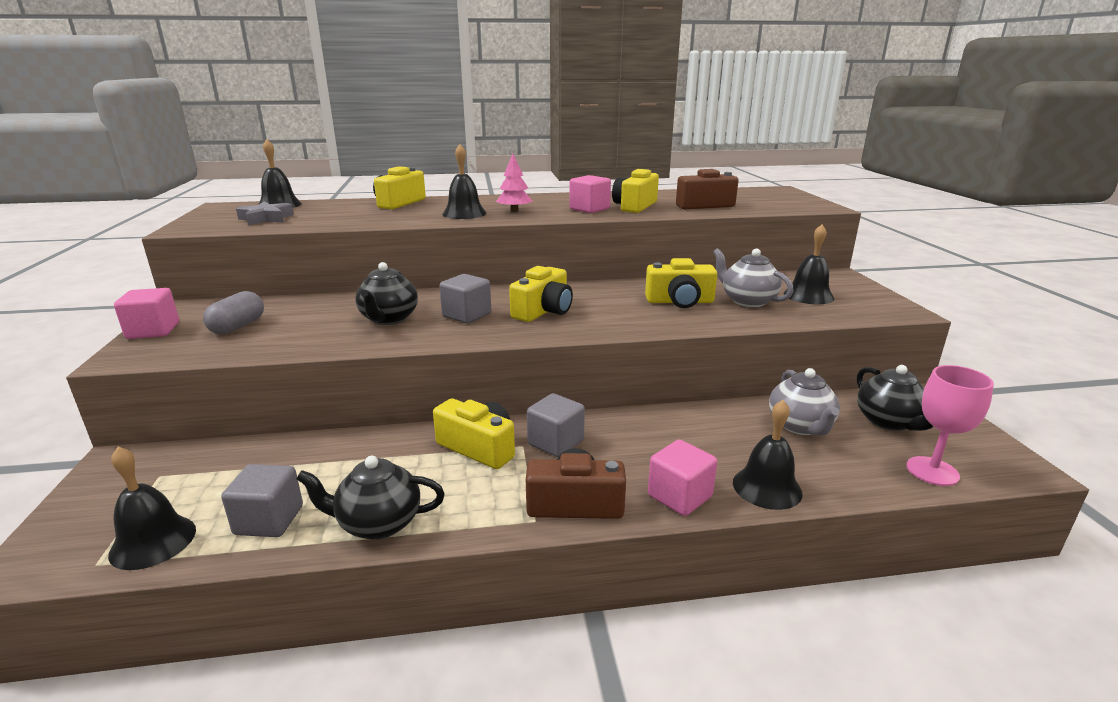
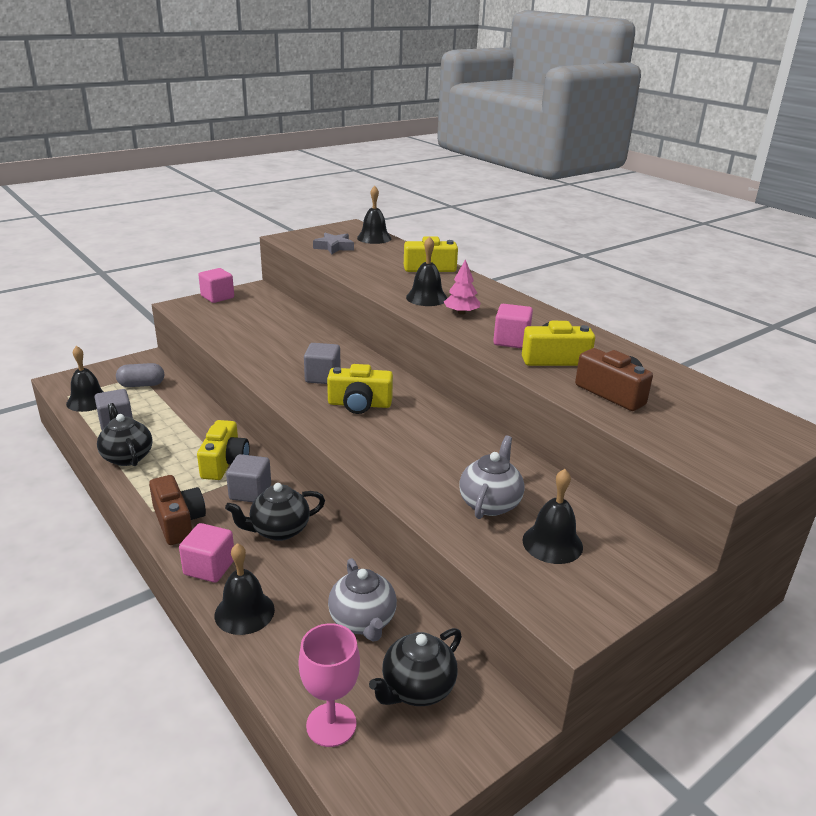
camera: 60 degrees right, 5 degrees up
grey capsule [203,291,264,334] -> grey capsule moved to [116,363,164,387]
black teapot [355,262,418,325] -> black teapot moved to [225,483,325,541]
yellow camera [645,258,717,308] -> none
grey teapot [769,368,840,436] -> grey teapot turned 75 degrees counterclockwise [328,558,397,642]

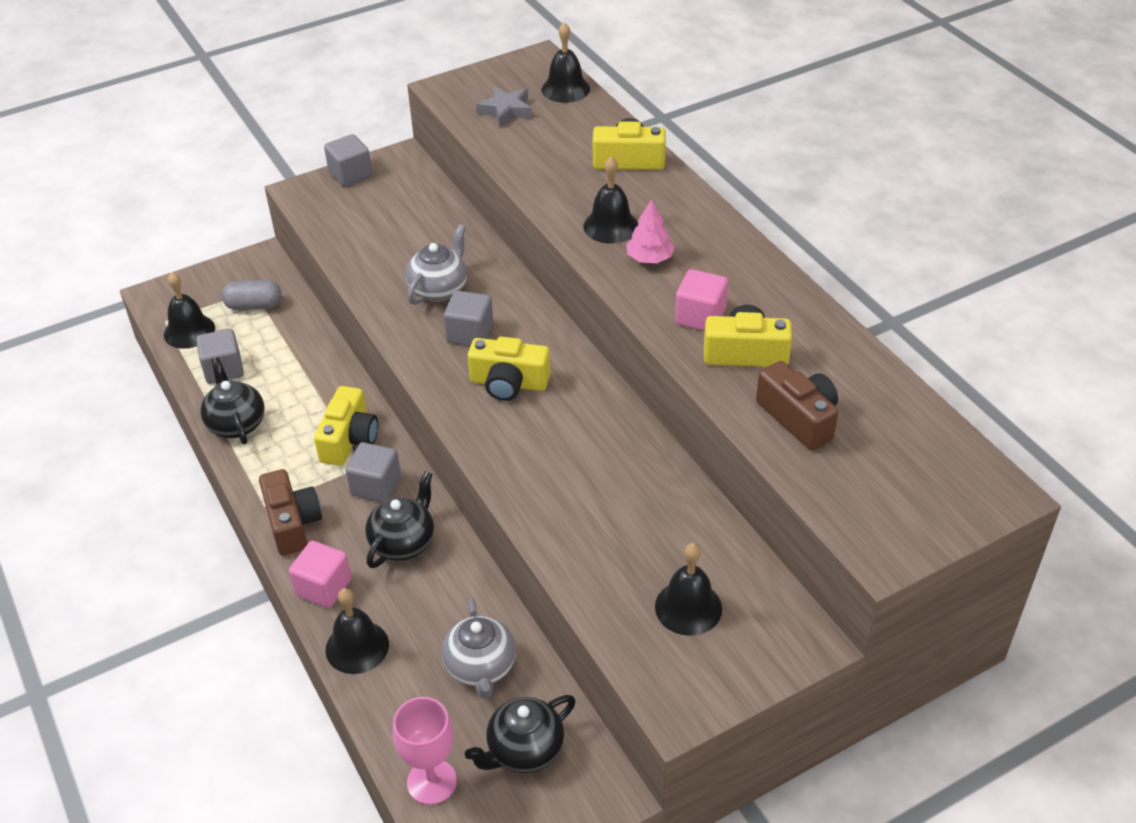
camera: 10 degrees right, 15 degrees up
pink cube [198,268,234,303] -> grey cube [324,134,372,187]
black teapot [225,483,325,541] -> black teapot turned 135 degrees clockwise [365,471,434,568]
grey teapot [459,436,525,519] -> grey teapot moved to [406,224,467,305]

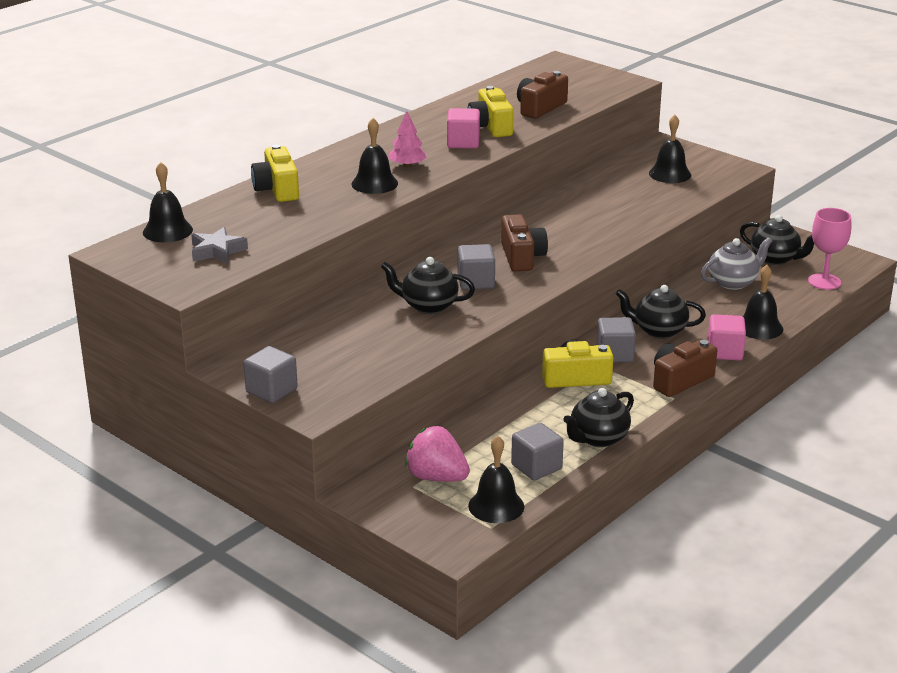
camera: 110 degrees left, 15 degrees down
grey capsule [222,280,282,310] -> pink strawberry [405,426,470,482]
grey teapot [406,224,467,305] -> black teapot [381,257,475,314]
yellow camera [468,336,550,401] -> brown camera [501,214,548,271]

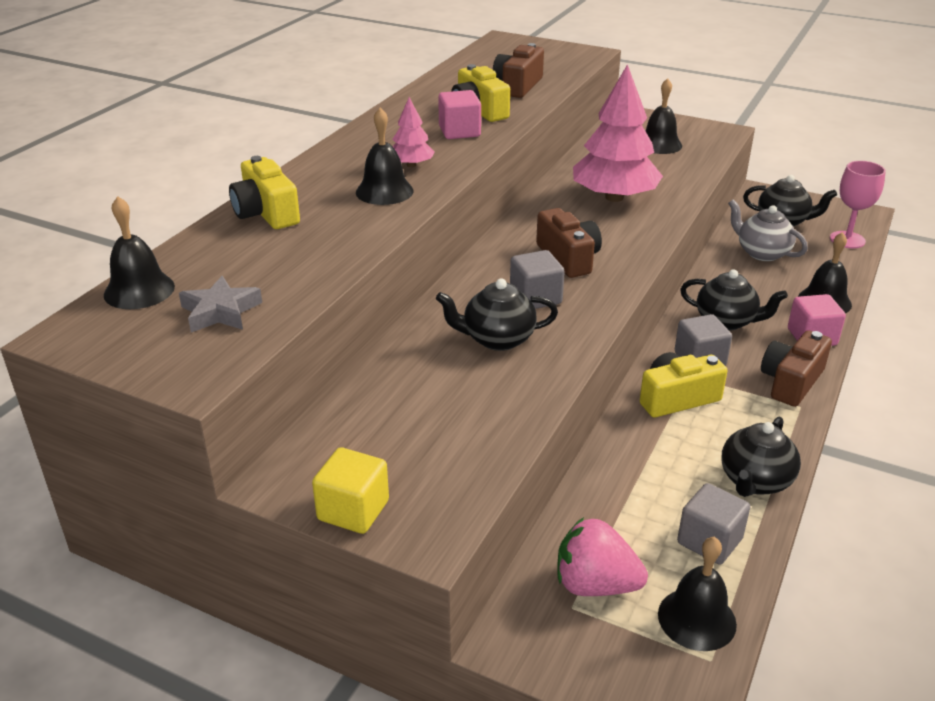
camera: 15 degrees left, 5 degrees up
grey cube [244,346,298,403] -> yellow cube [312,447,389,534]
black teapot [616,285,706,339] -> black teapot turned 150 degrees counterclockwise [680,269,788,331]
grey teapot [701,237,772,290] -> grey teapot turned 90 degrees counterclockwise [728,199,808,261]
none -> pink tree [573,64,663,202]

